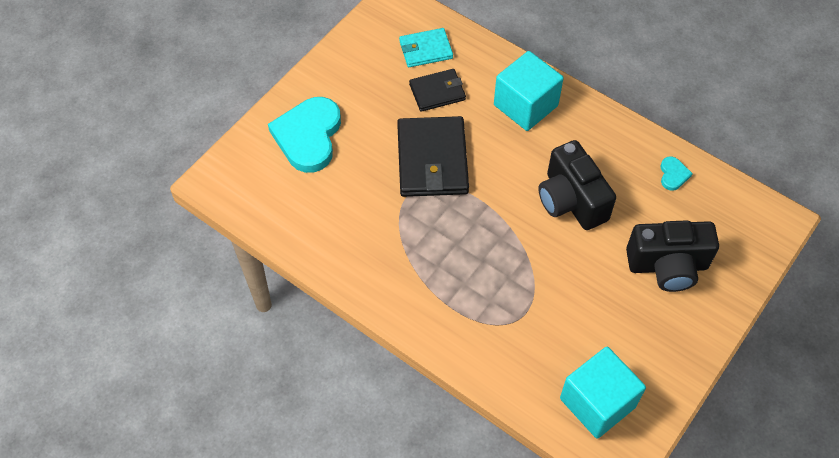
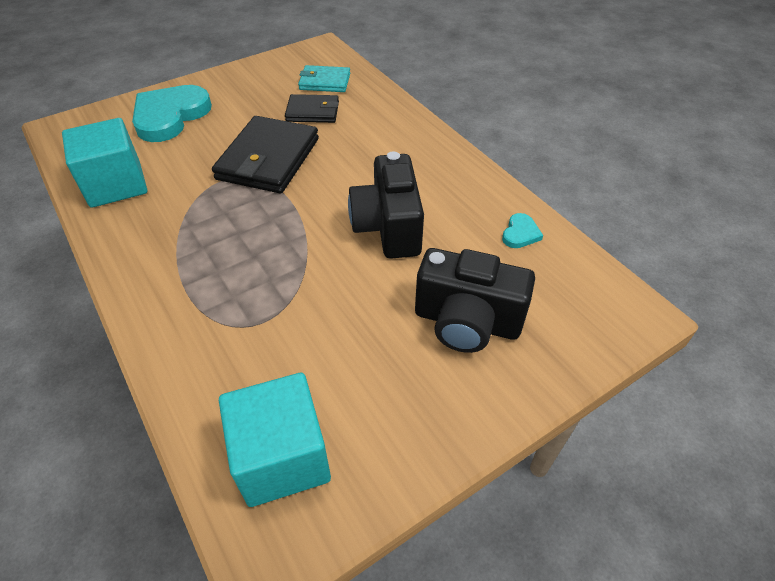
camera: 20 degrees right, 10 degrees down
turquoise cube [494,51,564,131] -> turquoise cube moved to [62,118,147,208]

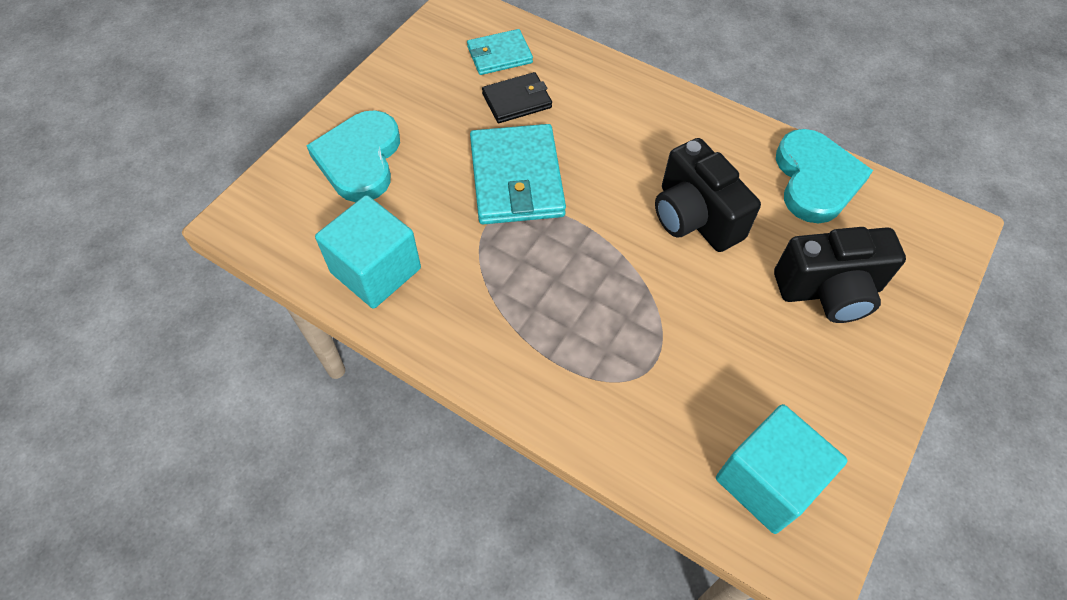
camera: 25 degrees left, 10 degrees up
black wallet [212,116,319,193] -> turquoise wallet [470,124,566,224]
turquoise heart [502,213,543,248] -> turquoise heart [776,129,873,223], size x2.31

